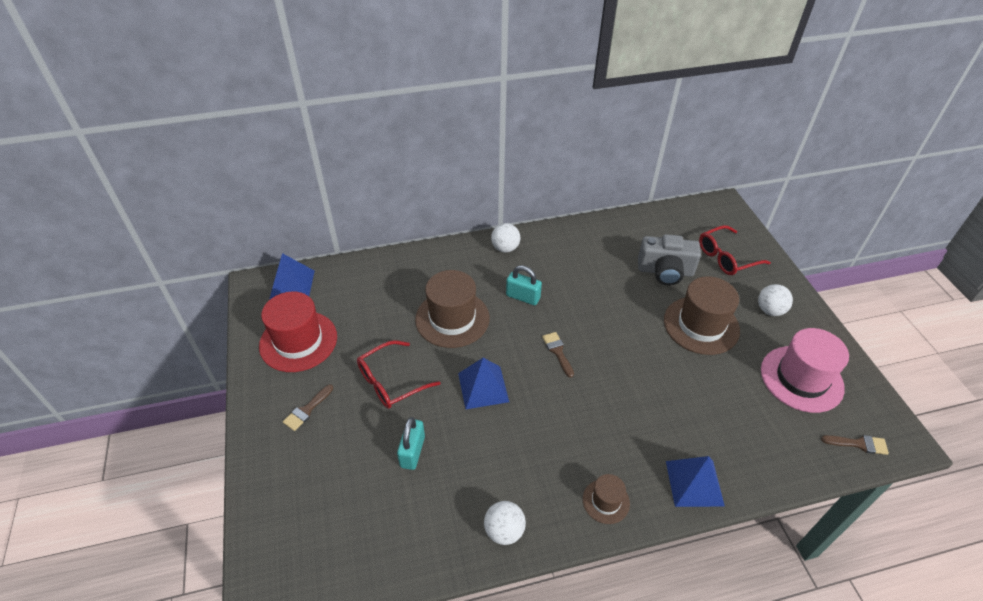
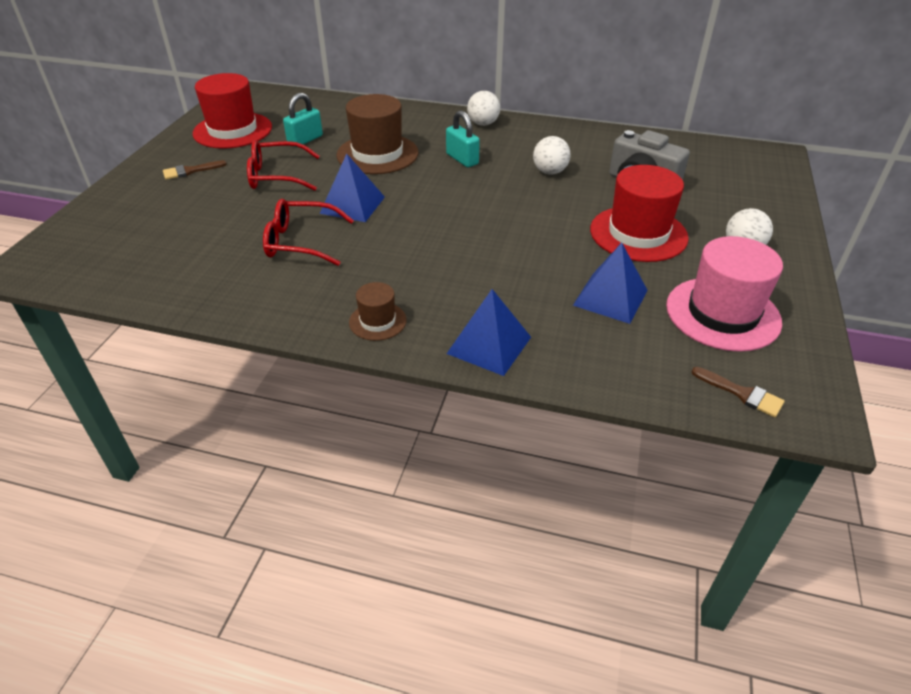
camera: 30 degrees right, 5 degrees down
blue pyramid [269,253,315,299] -> blue pyramid moved to [573,243,648,324]
turquoise padlock [397,417,425,470] -> turquoise padlock moved to [283,93,323,147]
white ball [484,501,526,545] -> white ball moved to [533,136,571,175]
brown brush [542,332,574,378] -> none
brown hat [664,276,740,355] -> red hat [590,165,689,262]
red glasses [699,225,771,275] -> red glasses moved to [263,199,354,266]

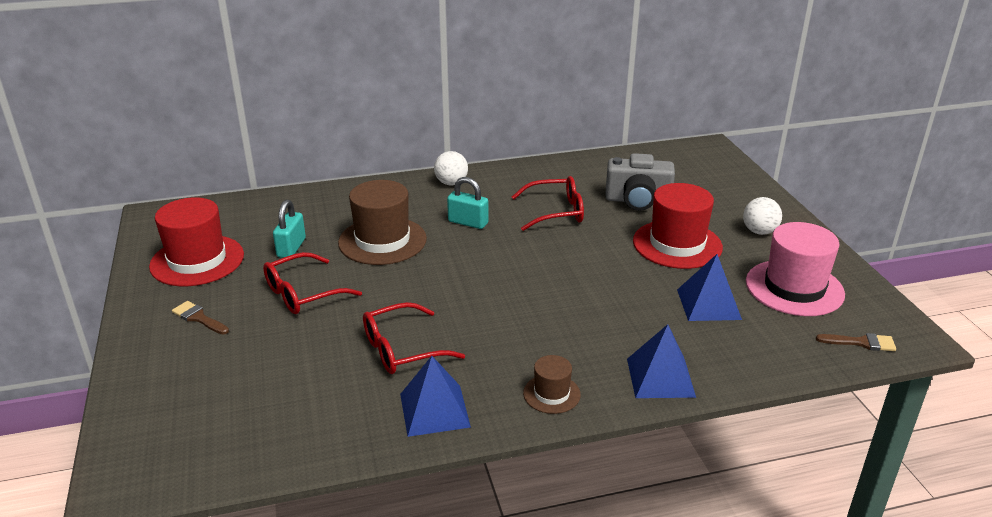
camera: 30 degrees left, 10 degrees down
brown brush [163,160,227,180] -> brown brush turned 90 degrees clockwise [172,301,229,335]
blue pyramid [320,154,385,222] -> blue pyramid moved to [400,356,471,437]
white ball [533,136,571,175] -> red glasses [512,176,584,231]

